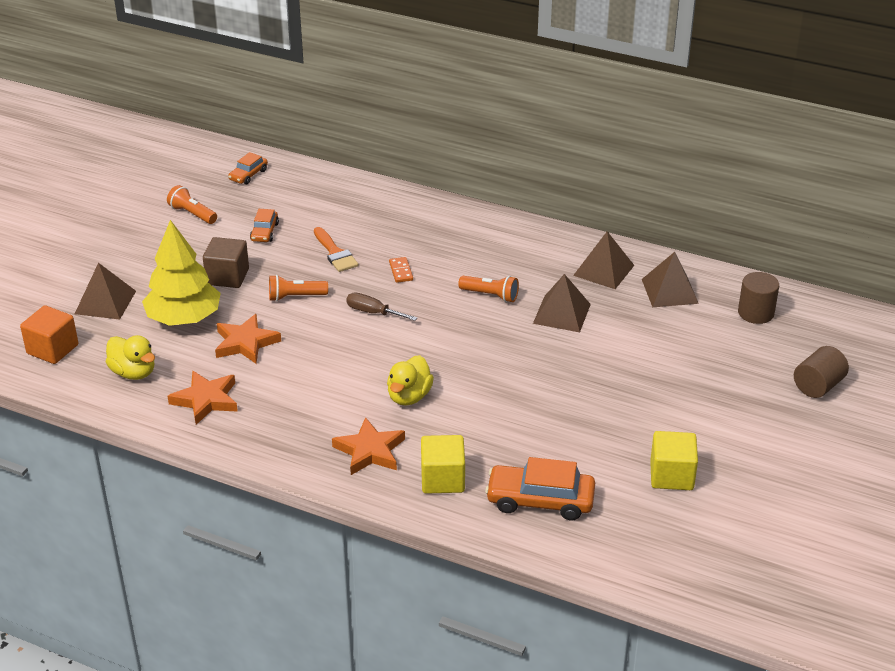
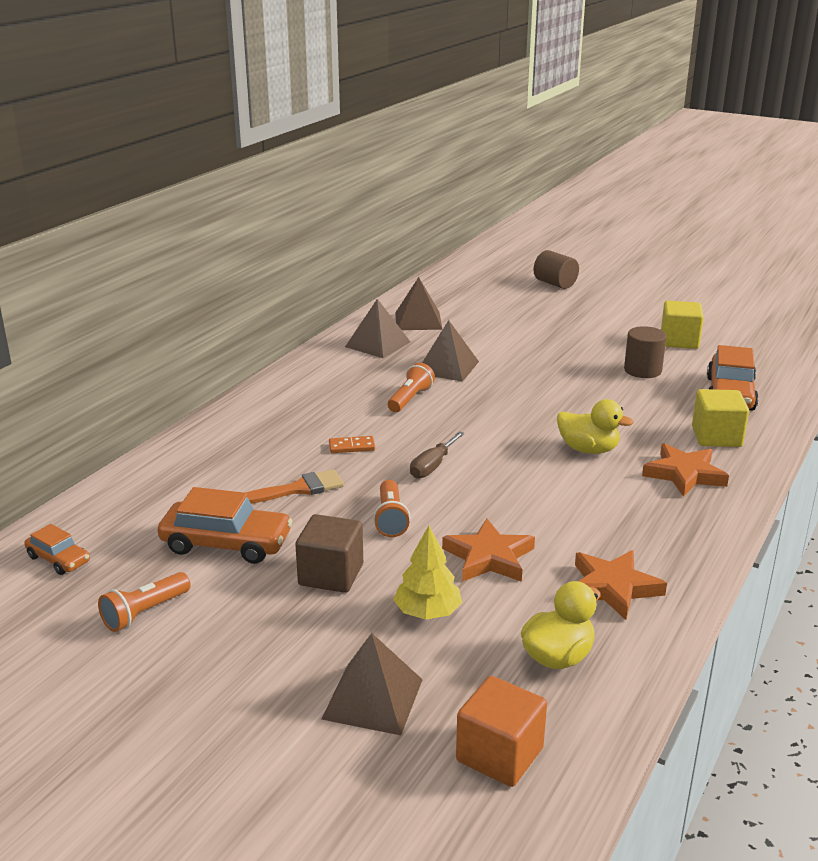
camera: 85 degrees left, 10 degrees down
yellow tree [142,220,221,326] -> yellow tree [393,526,462,620], size x0.58
orange car [250,209,279,242] -> orange car [157,487,293,564], size x1.80
brown cylinder [738,272,779,324] -> brown cylinder moved to [624,326,666,378]

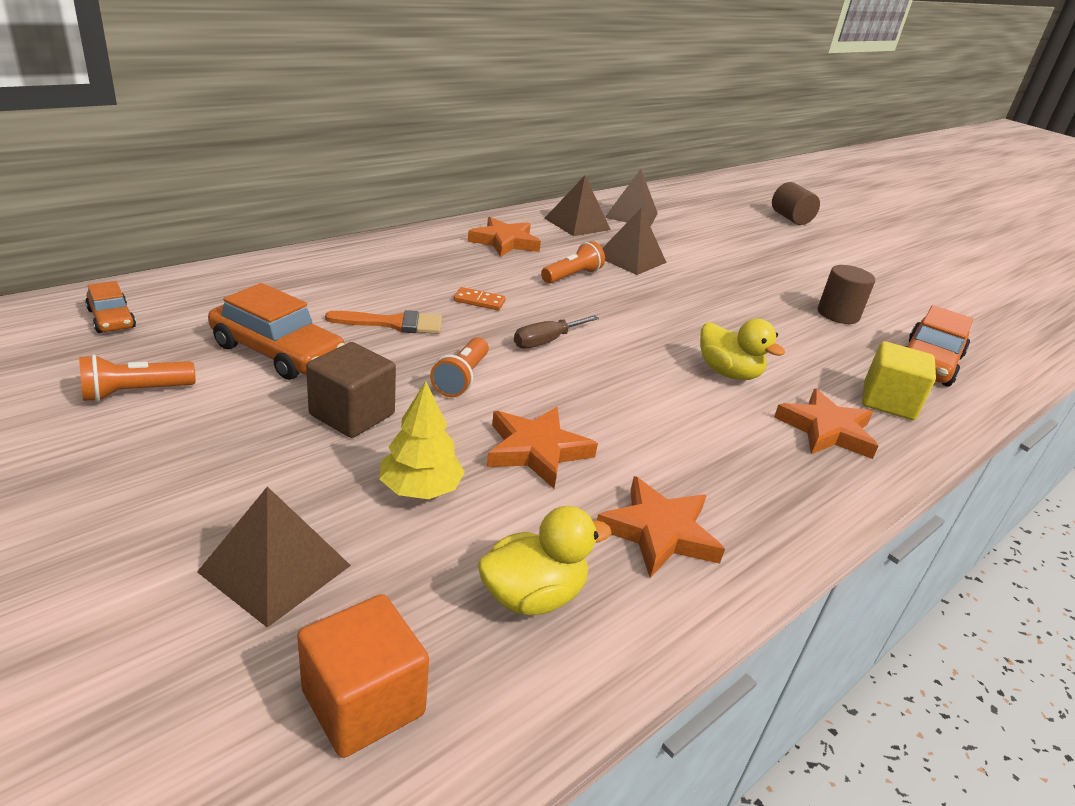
camera: 15 degrees right, 5 degrees up
yellow cube [661,301,704,349] -> none
none -> orange star [468,217,541,257]

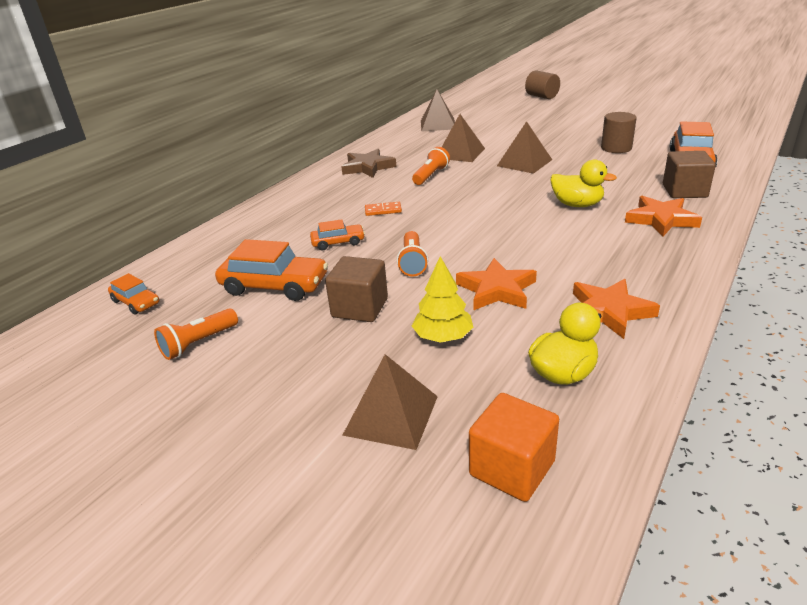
camera: 10 degrees left, 0 degrees up
orange brush [325,310,442,334] -> orange car [310,219,365,250]
orange star [468,217,541,257] -> brown star [341,149,396,178]
brown screwdriver [514,315,599,349] -> none
brown pyramid [544,176,611,236] -> brown pyramid moved to [497,121,552,174]
yellow cube [862,341,936,420] -> brown cube [663,151,716,198]

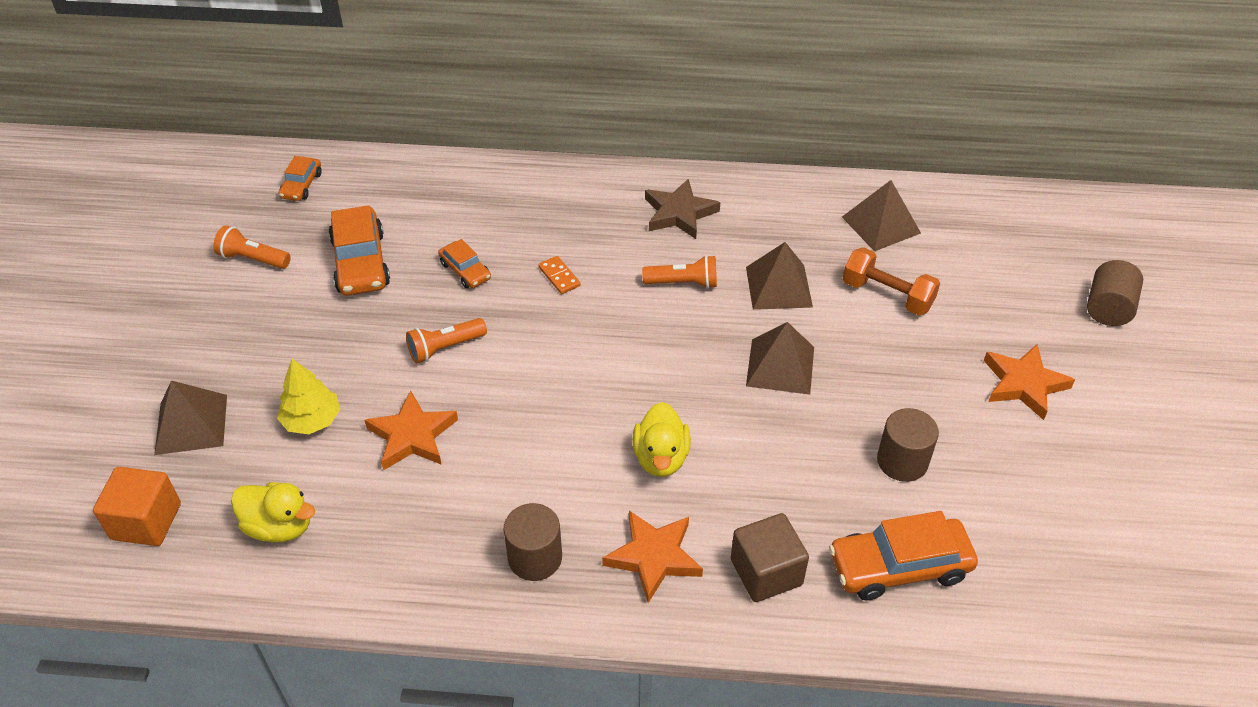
camera: 60 degrees right, 15 degrees up
brown cube [325,256,388,322] -> none
orange star [573,279,660,339] -> orange star moved to [984,344,1075,420]
none -> brown cylinder [504,503,562,581]
none -> orange dumbbell [843,247,940,316]

